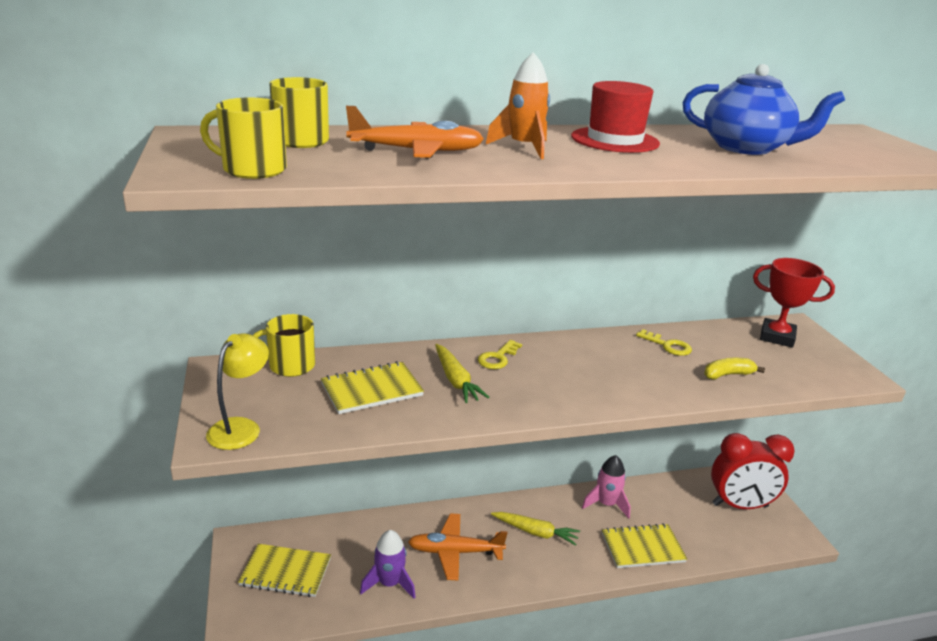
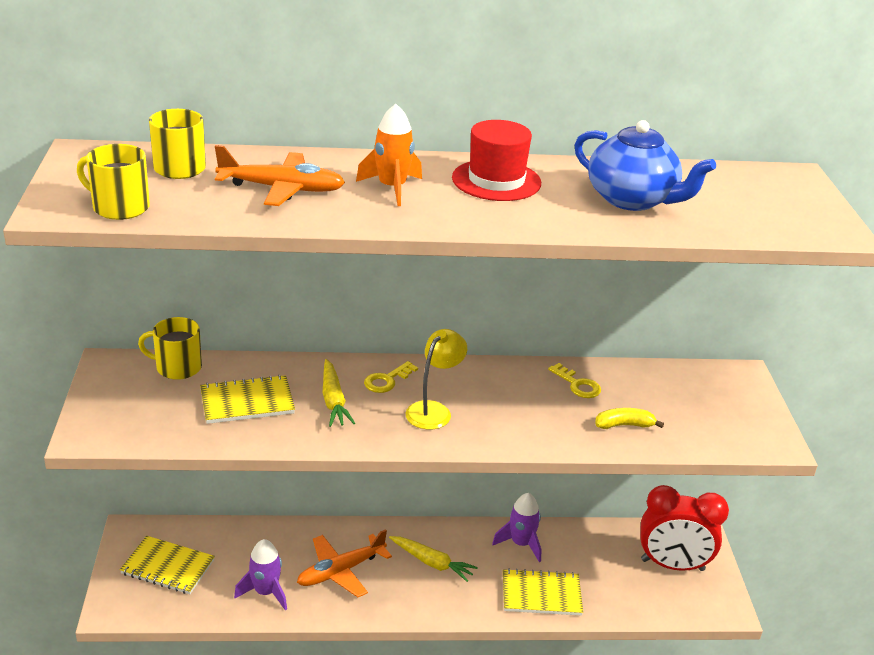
camera: 10 degrees right, 5 degrees up
yellow lamp [206,333,269,450] -> yellow lamp moved to [406,329,467,430]
orange plane [408,513,507,580] -> orange plane turned 45 degrees counterclockwise [297,529,392,597]
pink rocket [582,455,631,519] -> purple rocket [492,493,541,562]
red trophy [753,258,835,348] -> none

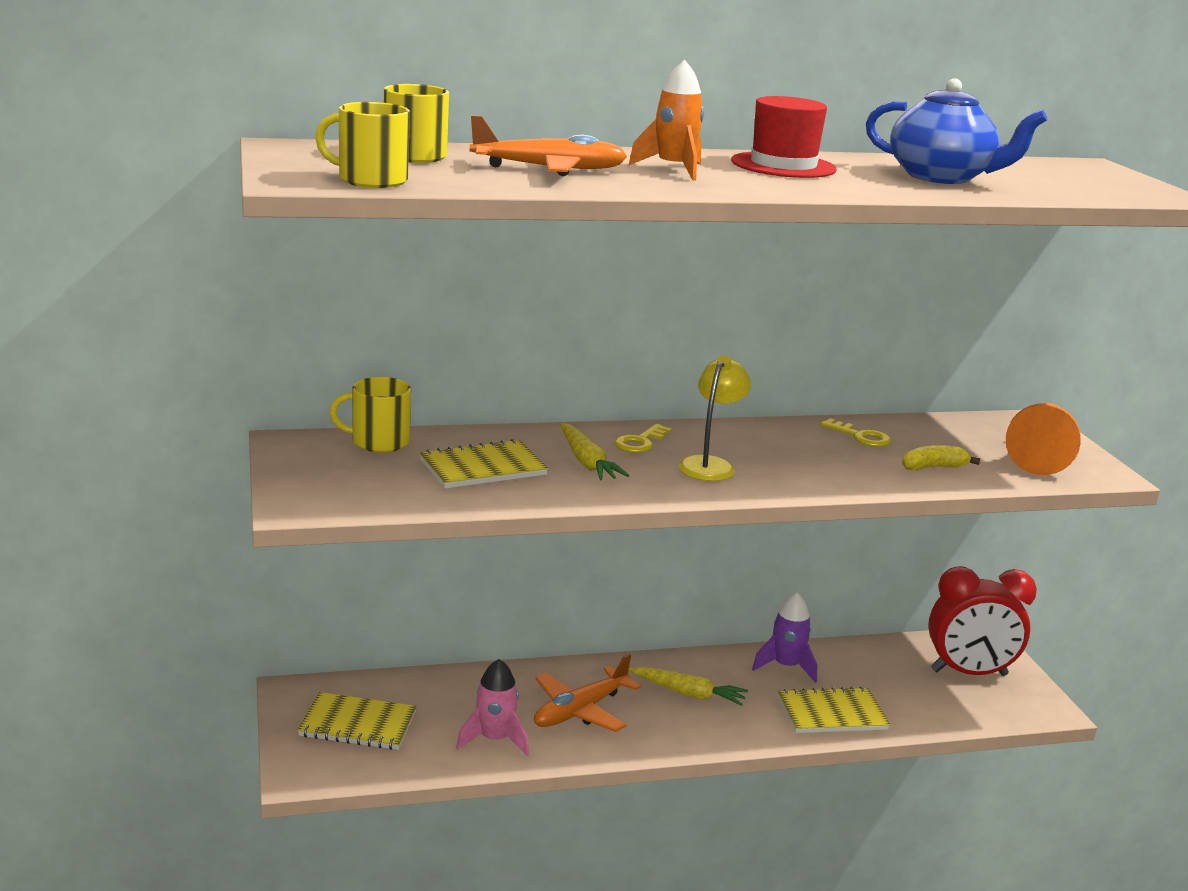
camera: 10 degrees left, 10 degrees down
purple rocket [234,539,287,610] -> pink rocket [456,659,529,756]
none -> orange pawn [1006,403,1081,475]

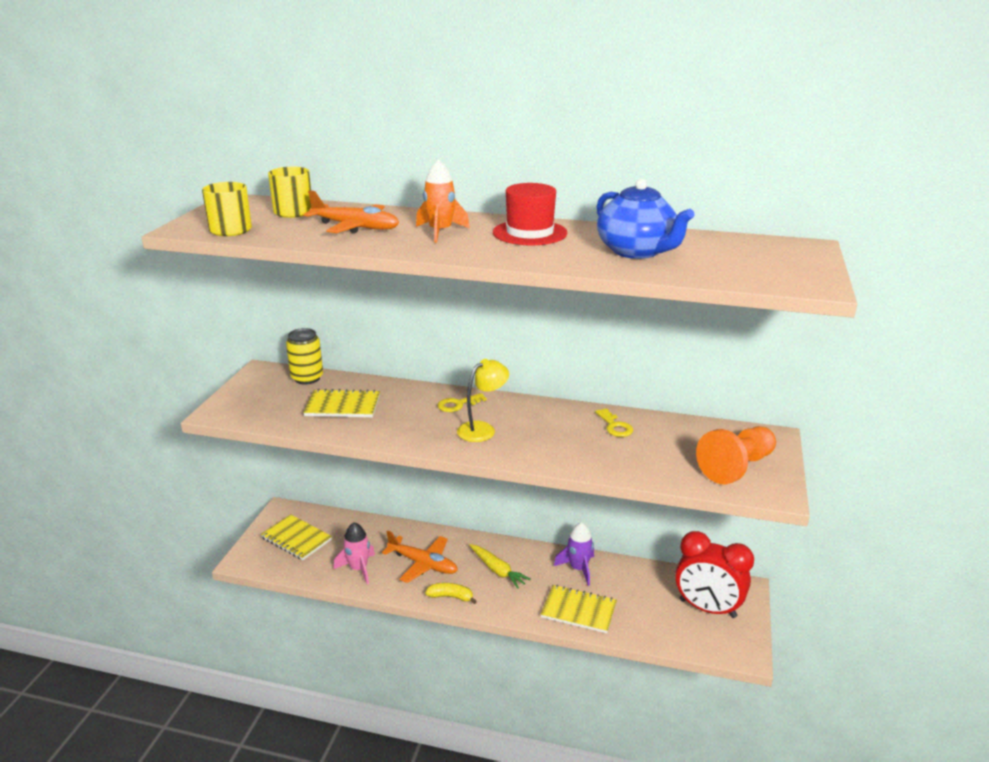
camera: 30 degrees right, 5 degrees up
yellow mug [329,377,411,453] -> yellow can [286,328,323,384]
orange plane [534,654,641,732] -> orange plane turned 135 degrees counterclockwise [382,531,458,583]
yellow carrot [560,423,629,480] -> none
yellow banana [902,445,980,471] -> yellow banana moved to [425,583,477,604]

